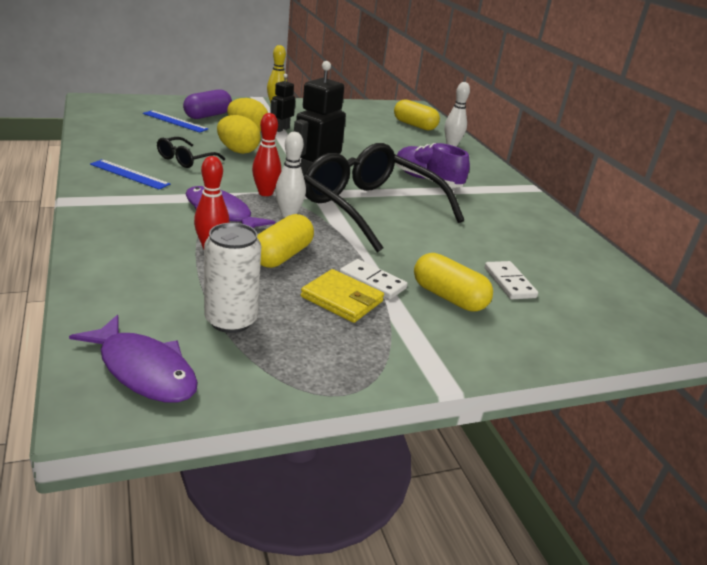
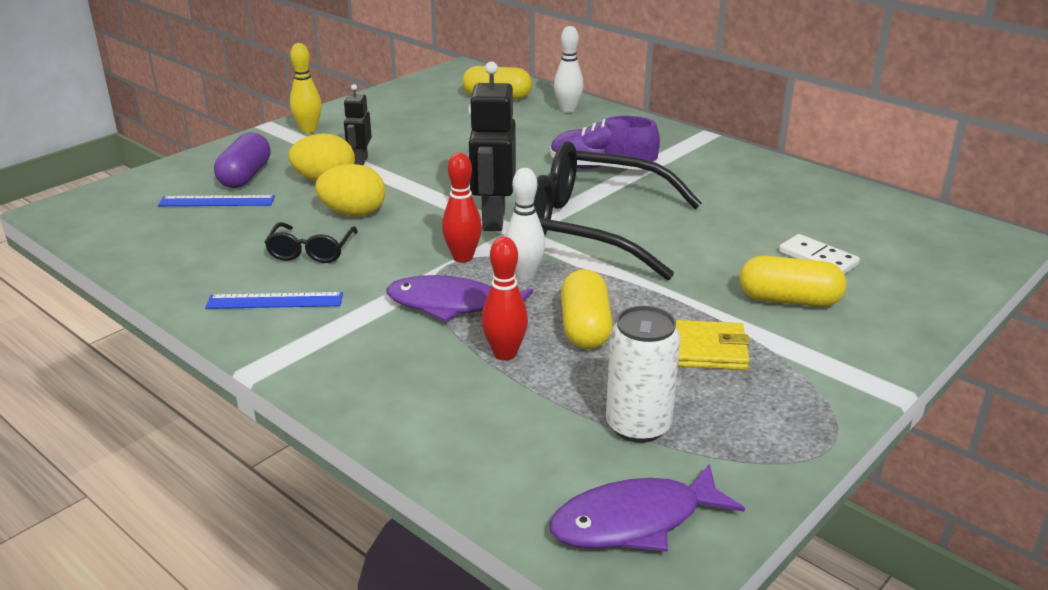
camera: 25 degrees left, 0 degrees up
purple fish [69,315,198,403] -> purple fish turned 150 degrees clockwise [549,463,745,552]
white domino [340,259,407,300] -> none

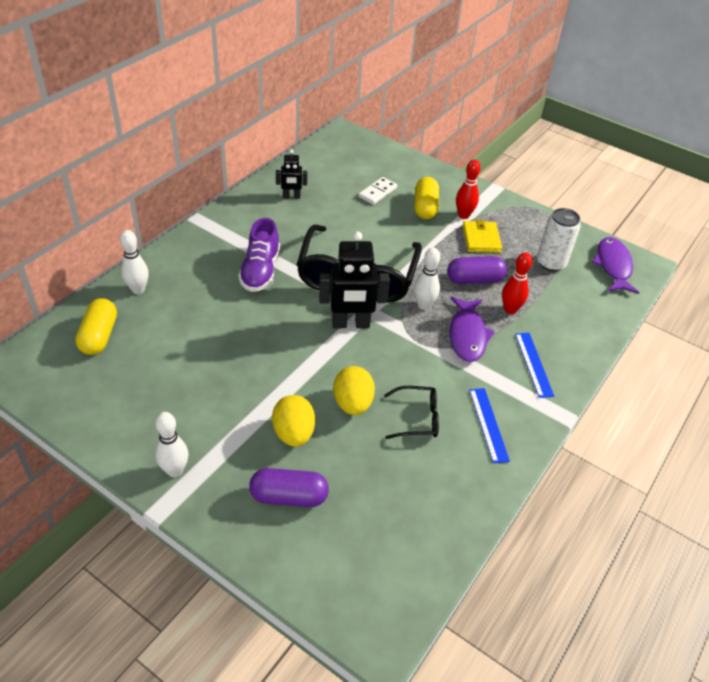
camera: 100 degrees left, 15 degrees up
blue ruler [158,195,275,206] -> blue ruler moved to [515,333,554,398]
yellow bowling pin [290,43,322,133] -> white bowling pin [155,412,188,477]
black robot [344,84,372,165] -> black robot moved to [276,149,307,199]
red bowling pin [442,153,482,263] -> red bowling pin moved to [456,160,481,219]
purple fish [549,463,745,552] -> purple fish turned 150 degrees counterclockwise [592,237,639,294]
yellow capsule [561,269,613,350] -> purple capsule [447,256,507,284]

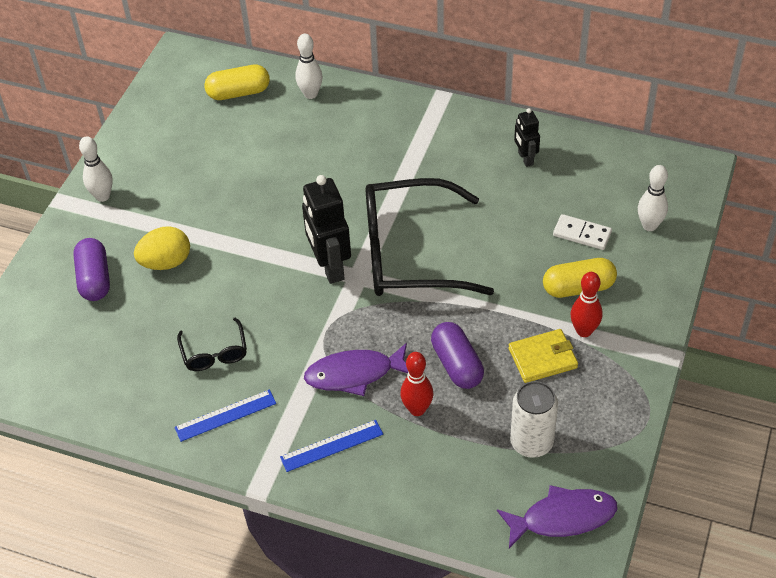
camera: 80 degrees right, 5 degrees up
purple shoe [238,218,280,292] -> none
yellow egg [333,366,375,415] -> none
white bowling pin [414,247,440,310] -> white bowling pin moved to [638,165,668,231]

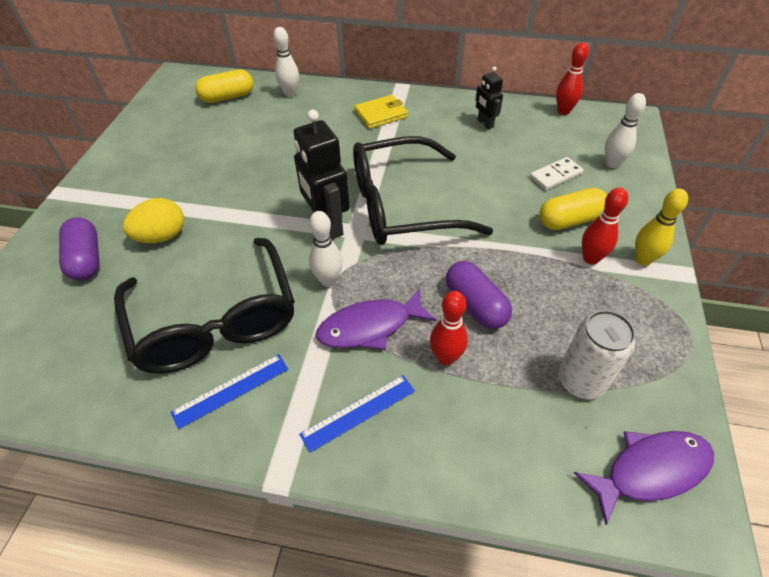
camera: 10 degrees left, 0 degrees up
white bowling pin [79,136,113,202] -> white bowling pin moved to [309,211,343,287]
black glasses [177,318,247,371] -> black glasses [114,238,295,374], size x2.25
yellow wallet [508,329,578,383] -> yellow wallet moved to [354,95,408,129]
white domino [553,214,612,250] -> white domino turned 45 degrees counterclockwise [530,157,584,190]
none -> red bowling pin [556,42,589,115]
none -> yellow bowling pin [635,189,688,266]

